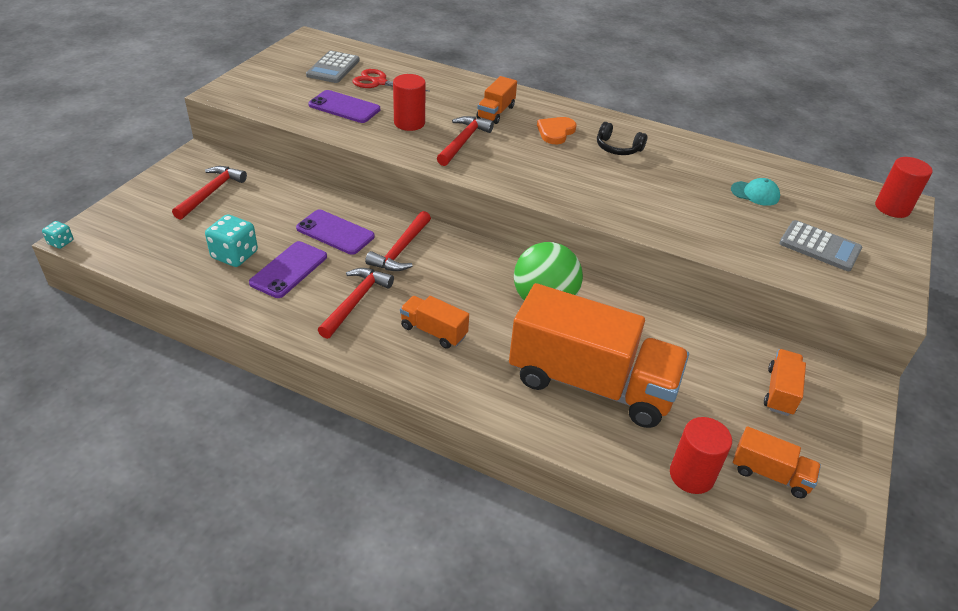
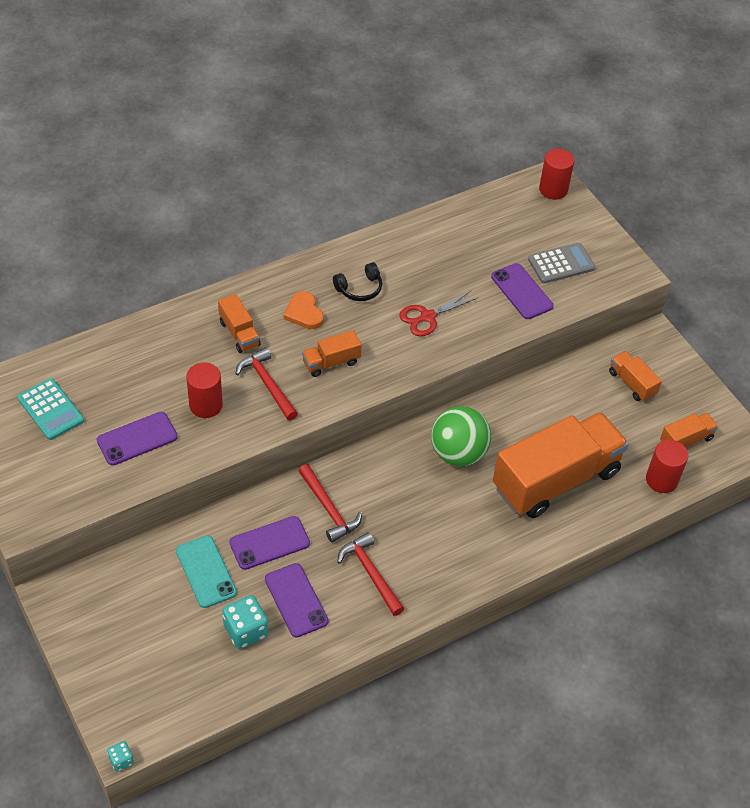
camera: 55 degrees left, 10 degrees up
red hammer [172,166,247,220] -> none
grey calculator [306,51,360,83] -> turquoise calculator [17,378,84,440]
red scissors [352,69,430,92] -> red scissors moved to [399,290,479,336]
orange truck [400,296,469,349] -> orange truck moved to [302,330,362,377]
turquoise cap [731,178,780,206] -> none
none -> turquoise phone [176,535,237,608]
none -> purple phone [491,263,554,319]

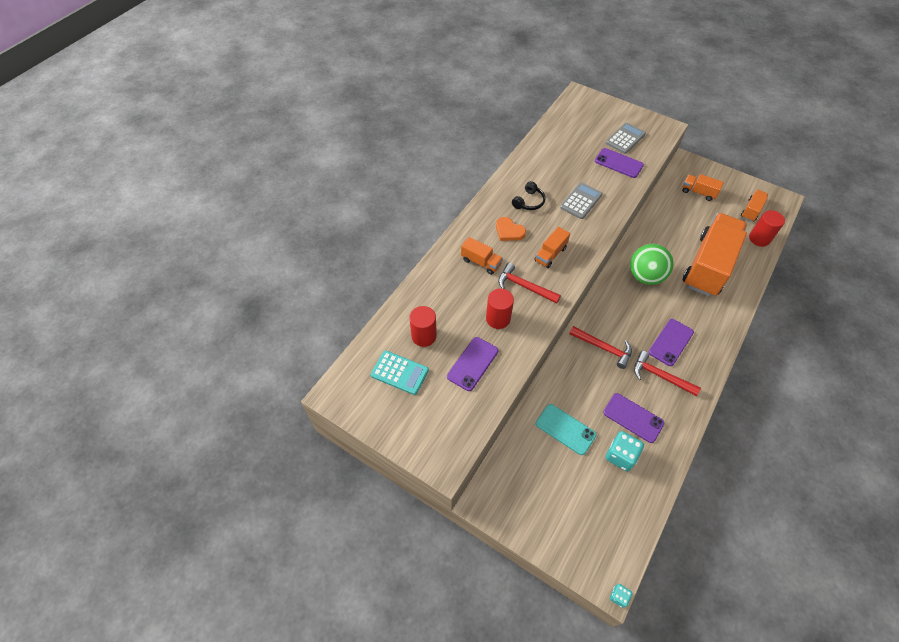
camera: 25 degrees left, 5 degrees up
purple phone [229,516,310,570] -> purple phone moved to [649,319,694,366]
red scissors [399,290,479,336] -> grey calculator [560,183,603,219]
red cylinder [539,149,574,200] -> red cylinder moved to [409,306,437,347]

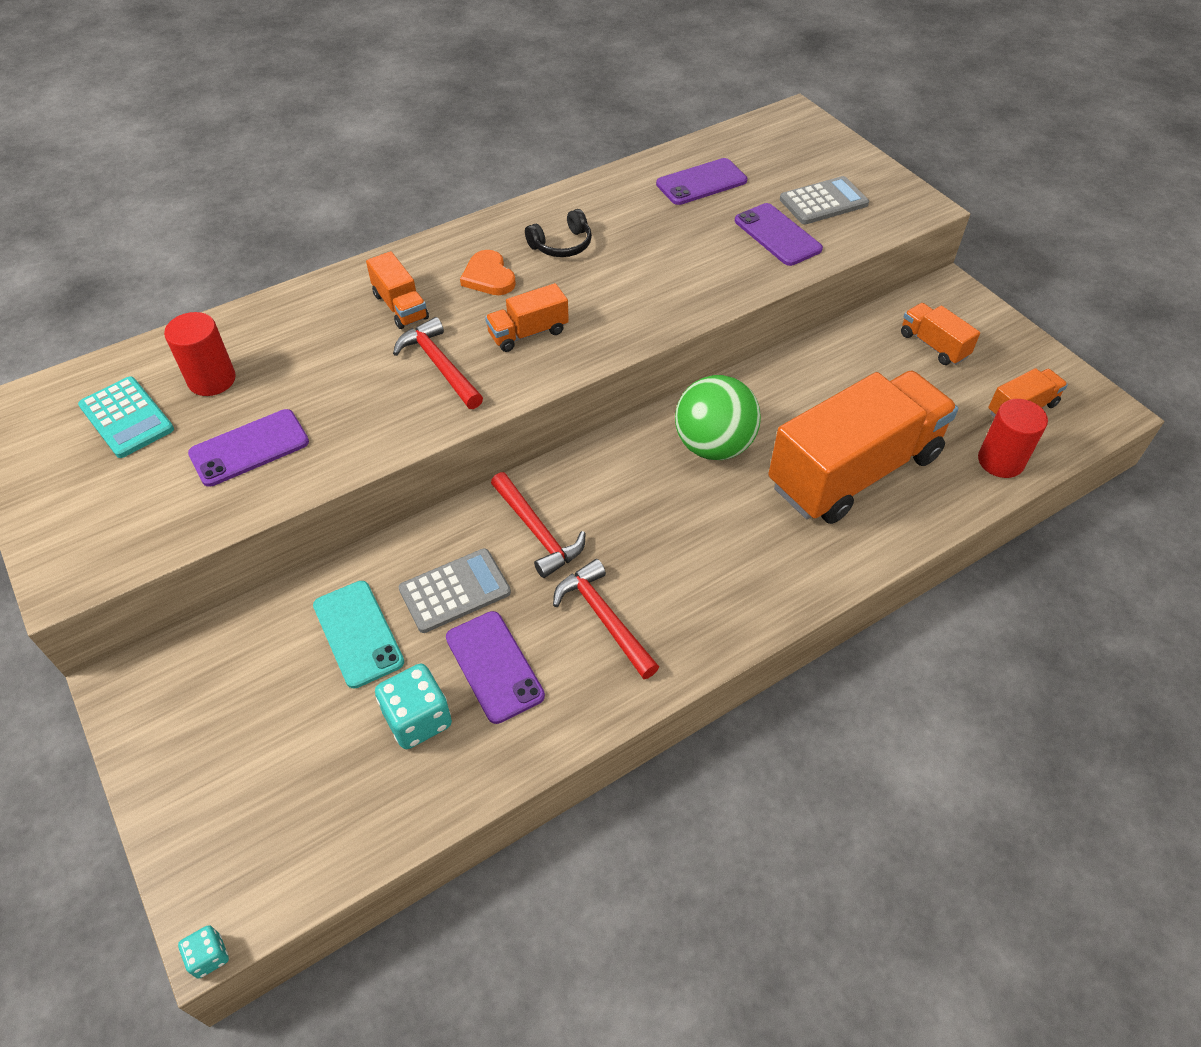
camera: 25 degrees right, 5 degrees down
red cylinder [486,288,514,329] -> none
grey calculator [560,183,603,219] -> grey calculator moved to [399,548,511,633]
purple phone [649,319,694,366] -> purple phone moved to [656,158,747,205]

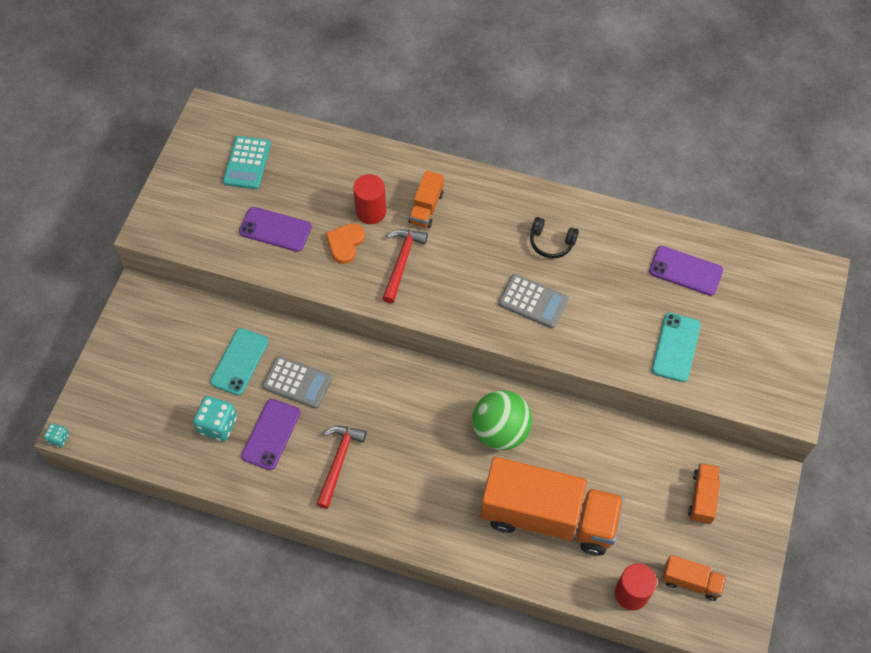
camera: 50 degrees right, 10 degrees up
red cylinder [164,312,236,396] -> red cylinder moved to [353,174,386,224]
orange heart [460,250,516,295] -> orange heart moved to [325,223,365,264]
orange truck [485,283,569,352] -> none
red hammer [491,472,586,578] -> none
purple phone [735,203,823,266] -> turquoise phone [652,313,701,382]
grey calculator [780,176,869,224] -> grey calculator moved to [498,274,569,328]

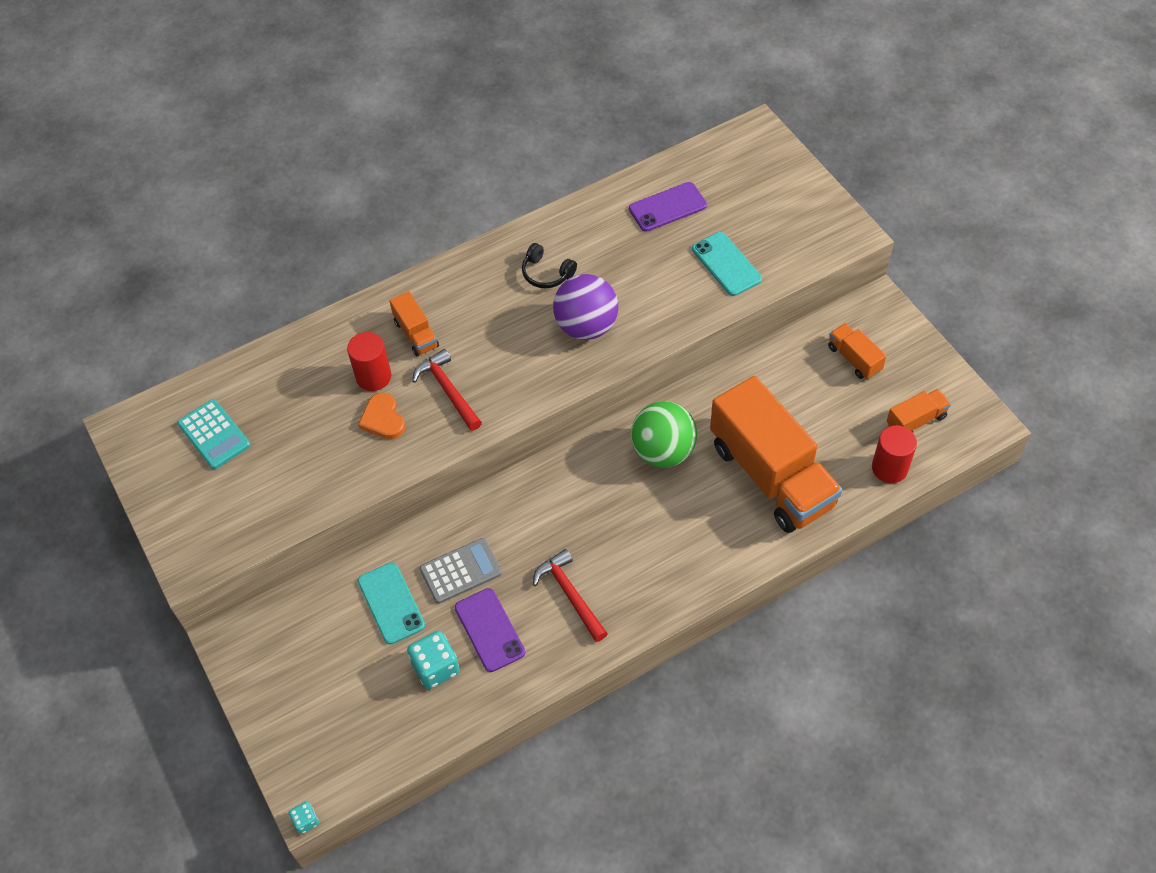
camera: 45 degrees left, 5 degrees down
purple phone [239,207,312,252] -> none
orange truck [481,457,624,555] -> orange truck turned 90 degrees clockwise [710,376,842,533]
grey calculator [498,274,569,328] -> purple ball [553,274,618,340]
black headphones [530,217,579,258] -> black headphones turned 60 degrees clockwise [522,243,577,288]

